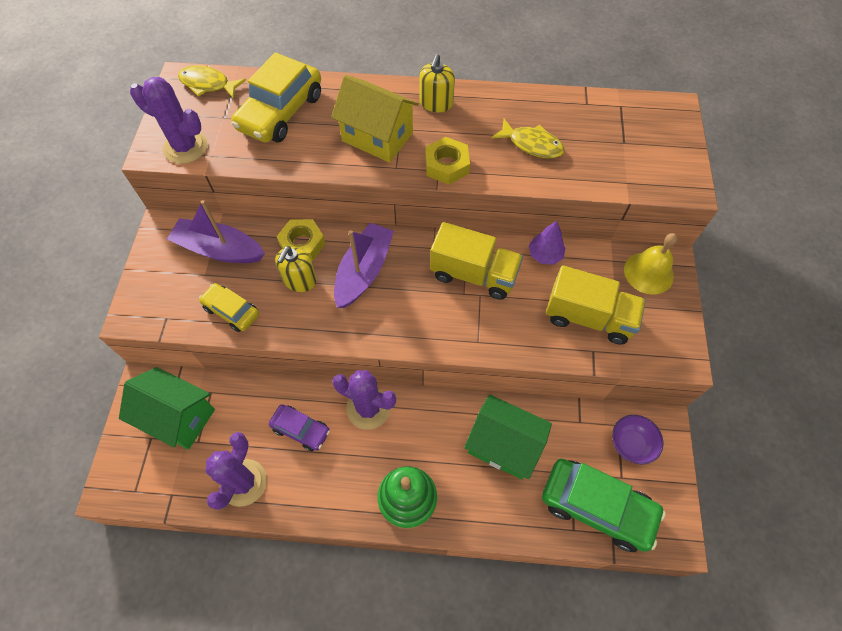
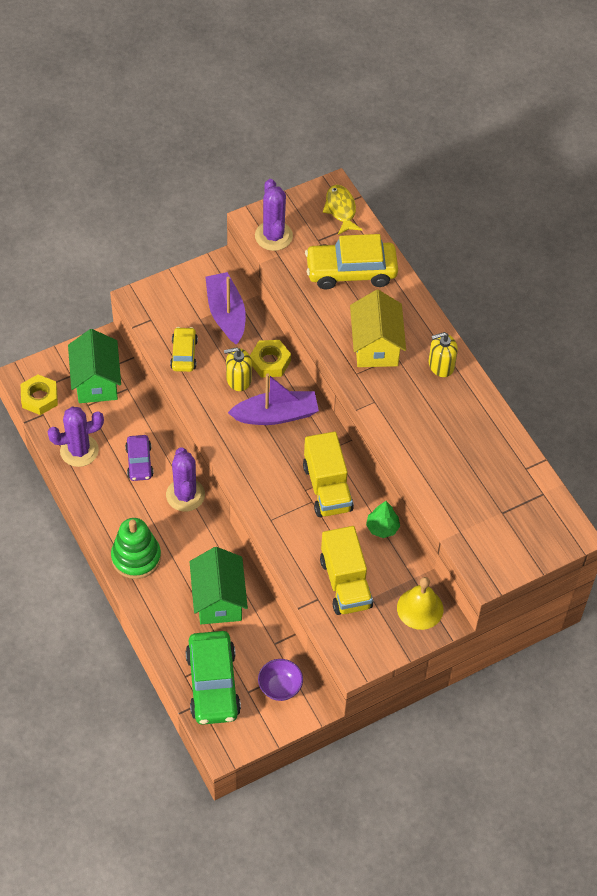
camera: 55 degrees right, 5 degrees down
yellow nut [425,137,470,185] -> yellow nut moved to [21,375,58,415]
yellow fish [491,119,565,158] -> none
purple tree [529,221,565,265] -> green tree [366,501,400,538]

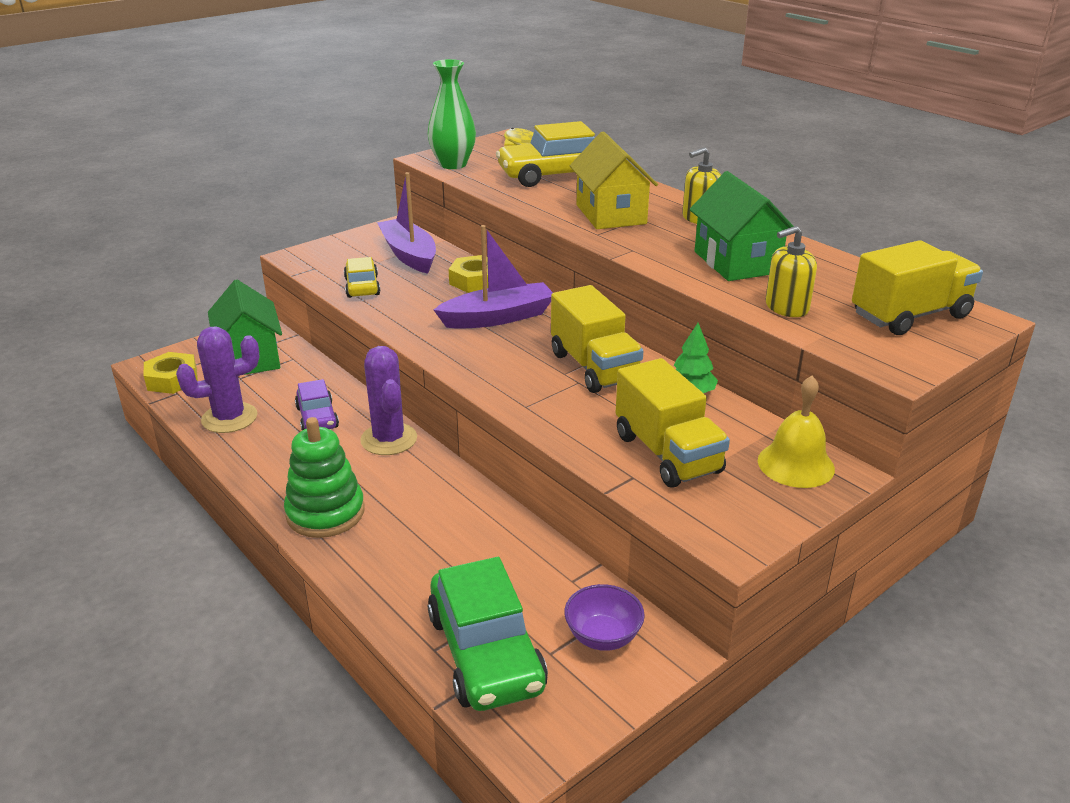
camera: 10 degrees left, 25 degrees down
green house [190,547,248,624] -> green house moved to [689,171,794,281]
yellow soap dispenser [224,347,252,391] -> yellow soap dispenser moved to [765,226,817,317]
purple cactus [255,179,293,251] -> green vase [428,59,476,169]
none -> yellow truck [852,240,983,335]

